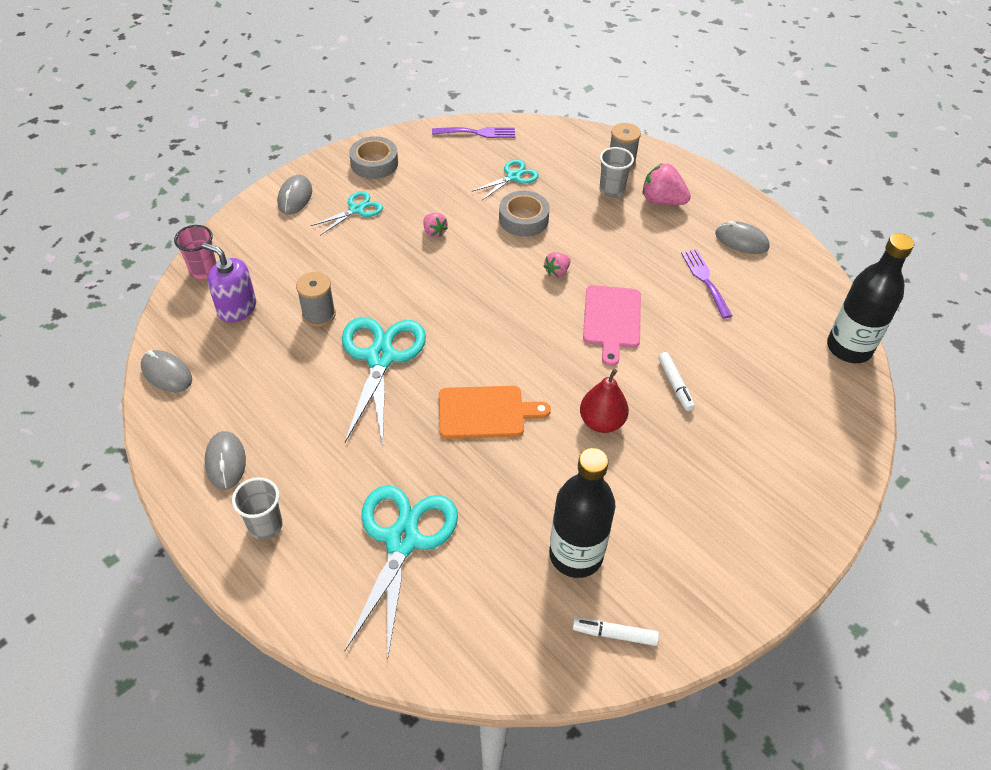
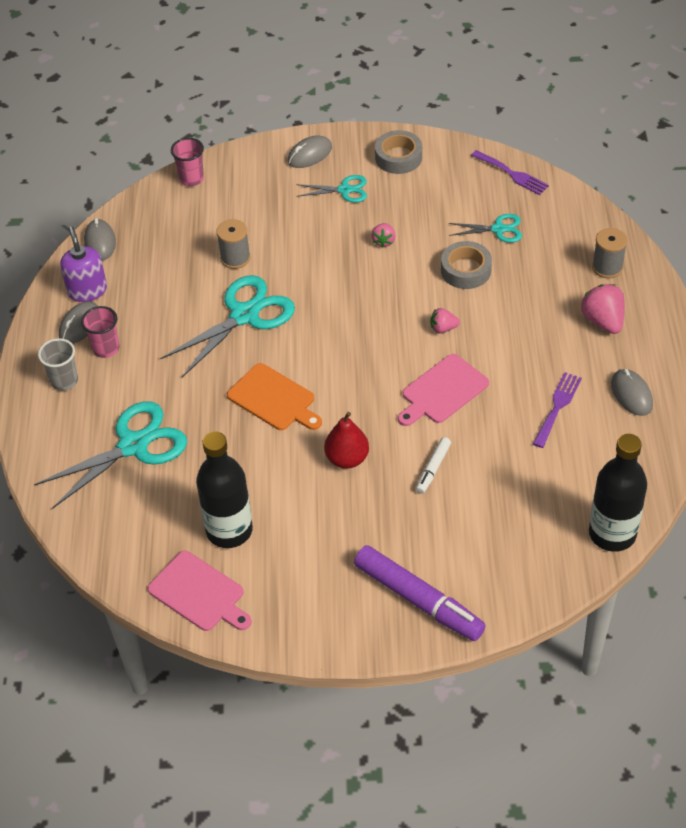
camera: 45 degrees right, 0 degrees up
purple soap dispenser [202,243,256,323] -> purple soap dispenser moved to [60,226,107,302]
white marker [573,618,659,646] -> pink cutting board [148,551,252,631]
grey cup [599,147,634,198] -> none
none -> pink cup [81,306,119,358]
none -> purple marker [354,545,486,641]

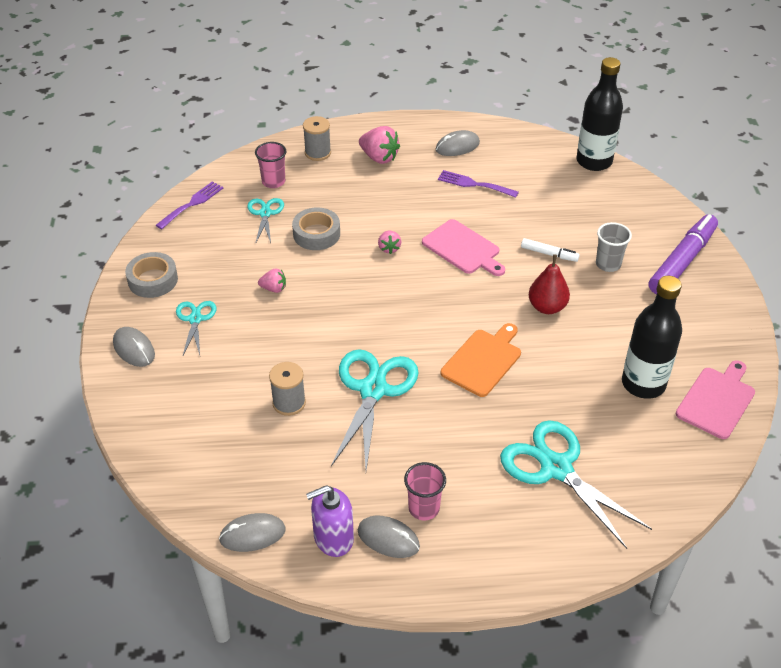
camera: 95 degrees left, 5 degrees down
grey cup [38,338,78,391] -> grey cup moved to [596,222,632,272]
turquoise scissors [160,275,295,377] -> turquoise scissors turned 60 degrees clockwise [331,349,419,470]
pink cup [171,138,204,186] -> pink cup moved to [255,142,287,188]
pink strawberry [581,284,625,334] -> pink strawberry turned 120 degrees counterclockwise [359,126,400,164]

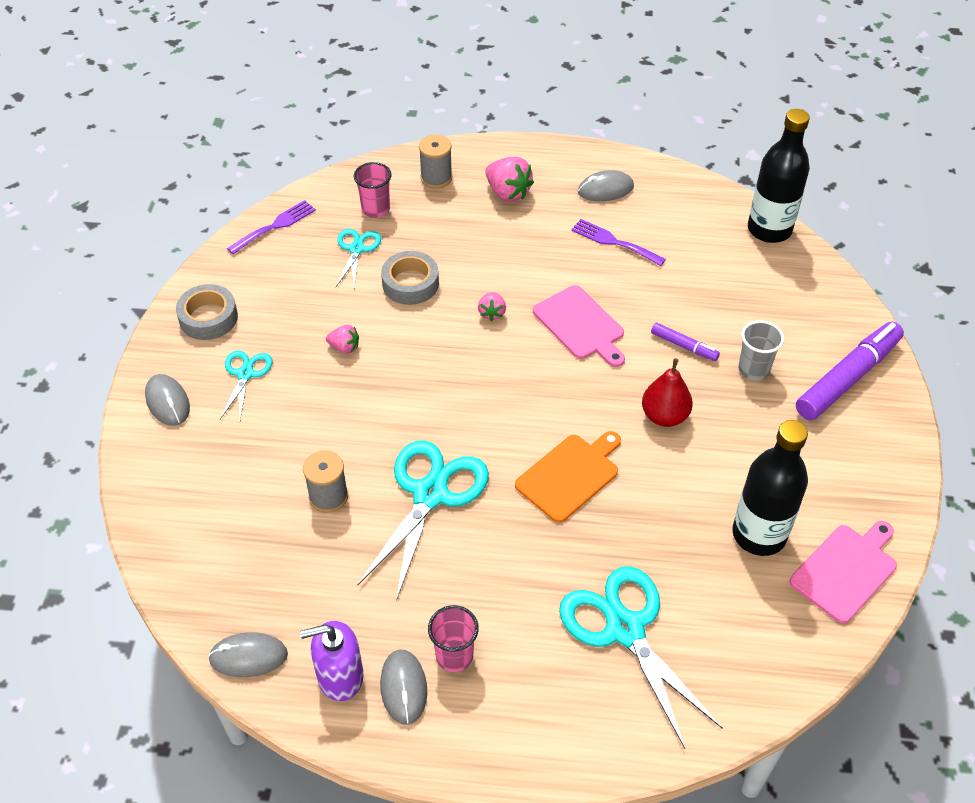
camera: 10 degrees right, 5 degrees up
grey mouse [358,516,420,558] -> grey mouse turned 45 degrees clockwise [380,649,427,725]
white marker [521,238,580,262] -> purple marker [651,323,720,361]

